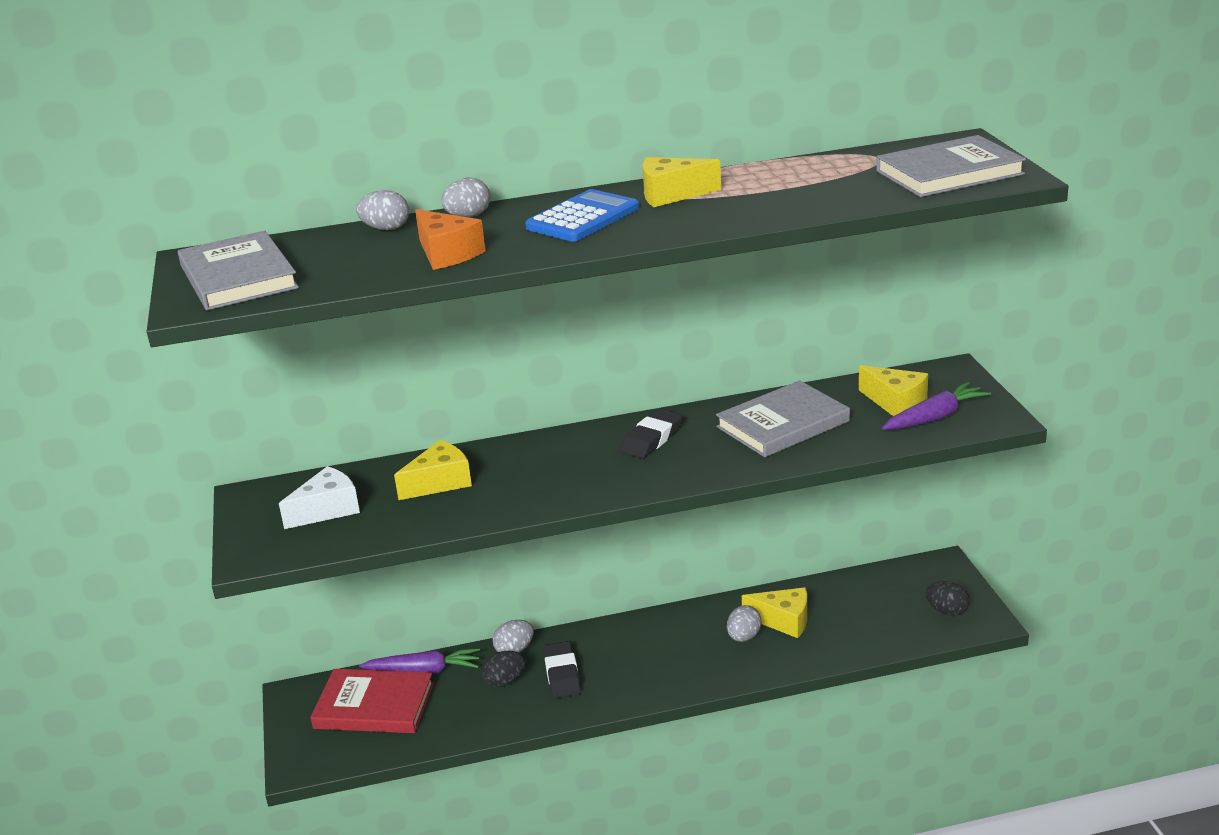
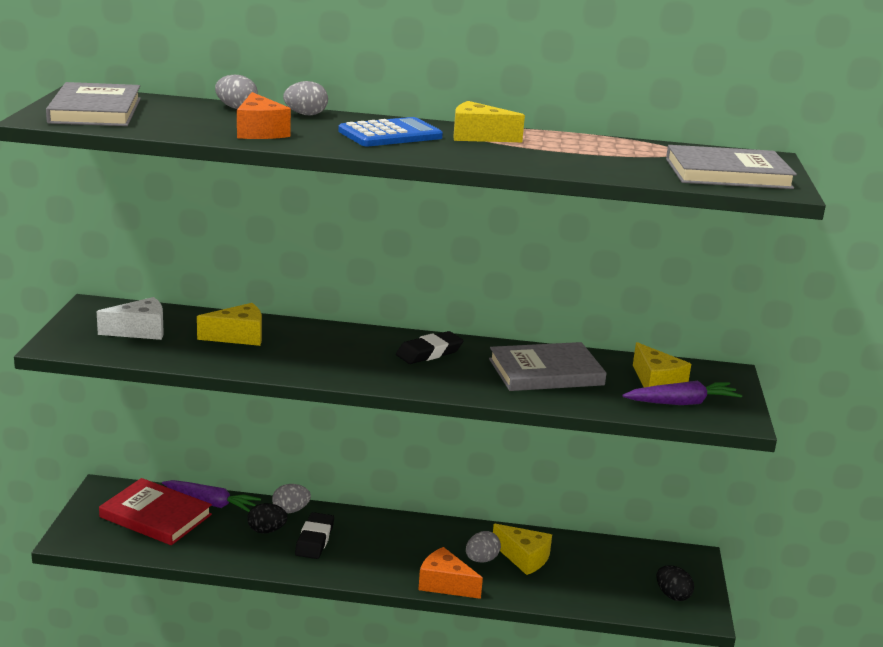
camera: 15 degrees right, 5 degrees down
none -> orange cheese [418,547,483,599]

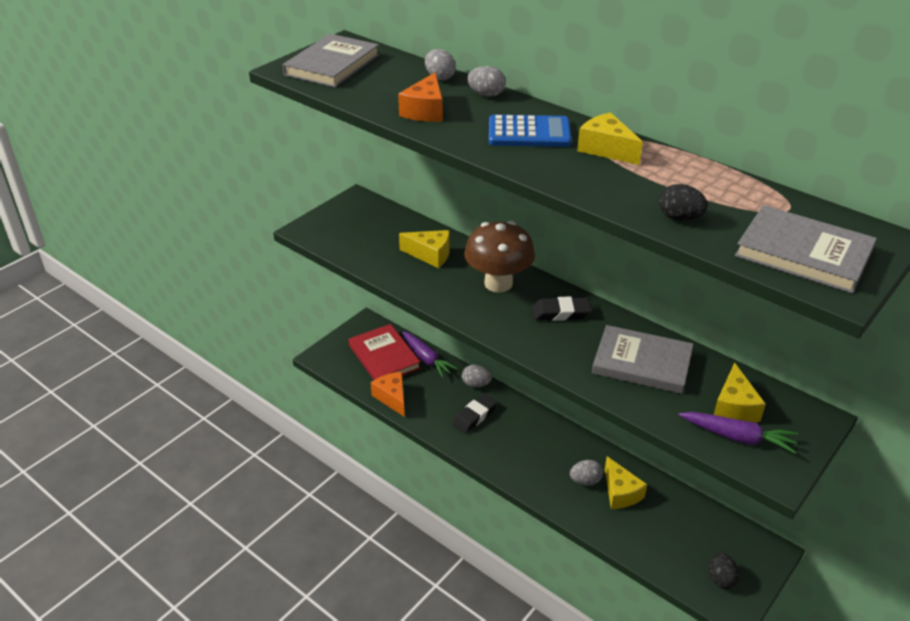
camera: 35 degrees right, 15 degrees up
white cheese [97,297,163,340] -> none
black egg [247,503,288,534] -> black egg moved to [659,184,708,221]
orange cheese [418,547,483,599] -> orange cheese moved to [371,372,405,417]
none -> brown mushroom [464,221,535,293]

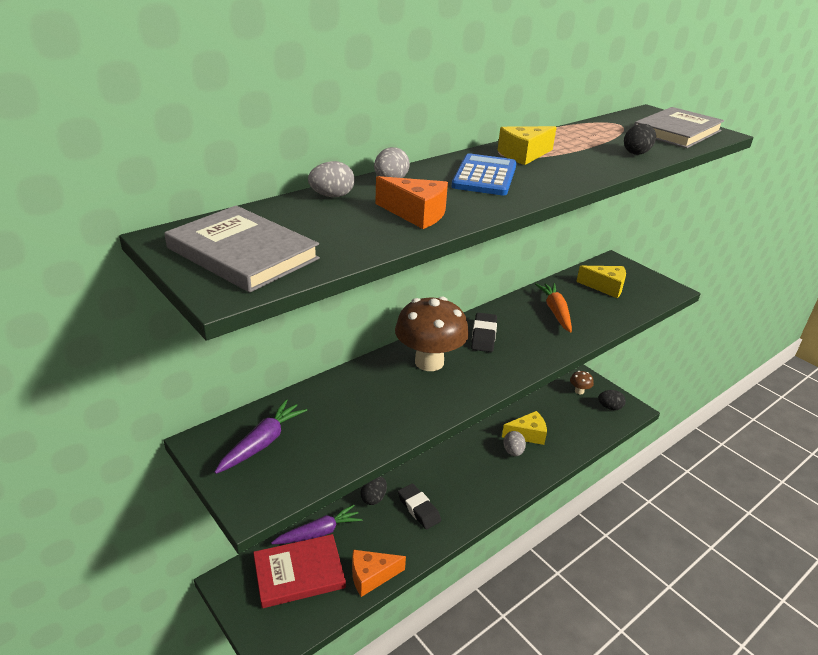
camera: 80 degrees left, 5 degrees down
yellow cheese [399,230,450,268] -> none
grey egg [462,365,492,387] -> black egg [360,476,387,505]
grey book [592,325,694,394] -> orange carrot [535,283,572,333]
purple carrot [679,412,798,454] -> purple carrot moved to [214,399,307,474]
none -> brown mushroom [570,371,594,394]

